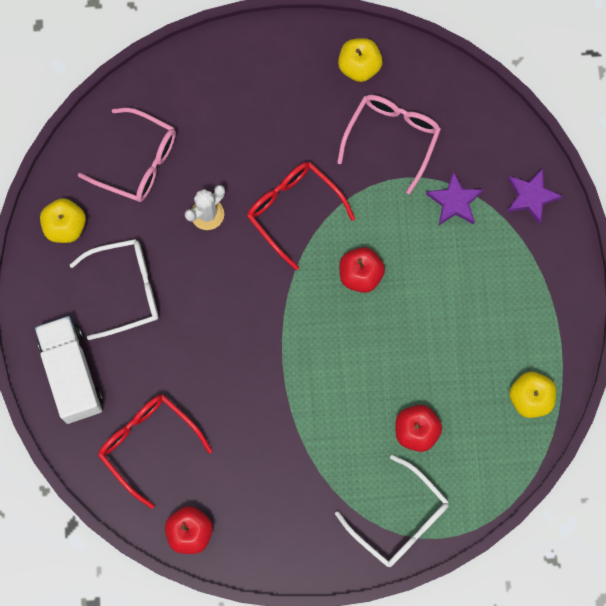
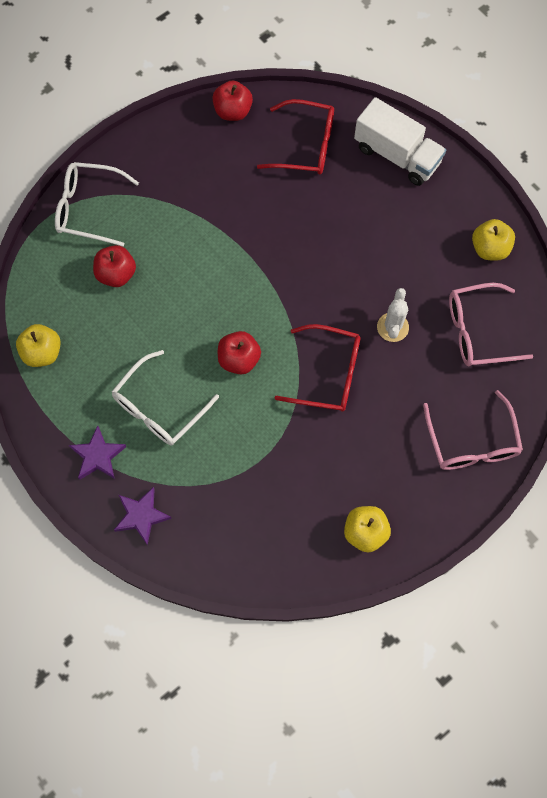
camera: 145 degrees right, 5 degrees down
white glasses [70,239,159,340] -> white glasses moved to [112,350,219,446]
pink glasses [337,95,441,194] -> pink glasses moved to [423,390,523,470]
purple star [426,171,483,225] -> purple star moved to [69,425,126,480]

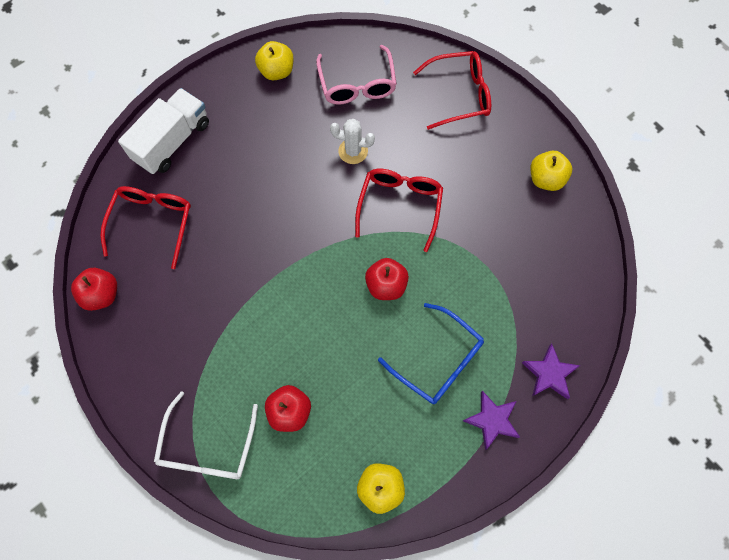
camera: 90 degrees left, 0 degrees up
white glasses [112,350,219,446] -> blue glasses [378,303,484,404]
pink glasses [423,390,523,470] -> red glasses [413,51,491,130]

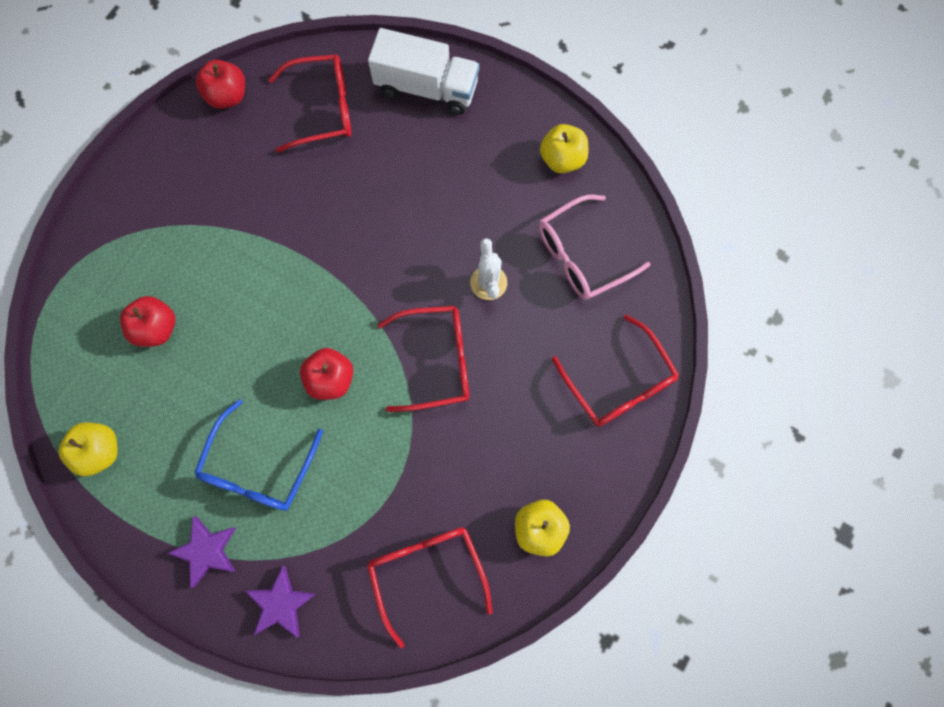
camera: 70 degrees right, 5 degrees up
white glasses [154,391,258,479] -> none
none -> red glasses [367,527,492,648]

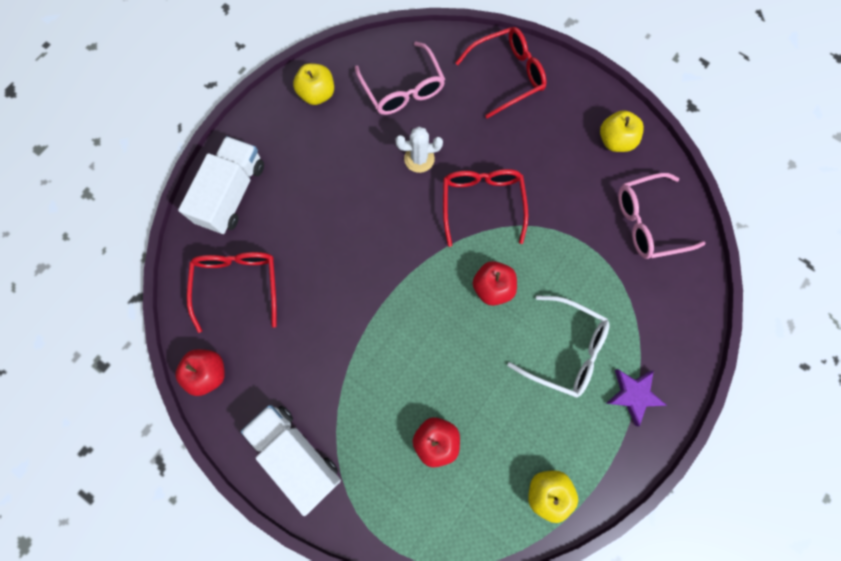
camera: 85 degrees left, 0 degrees up
blue glasses [194,399,323,511] -> white glasses [507,295,610,398]
purple star [245,566,317,637] -> none
red glasses [367,527,492,648] -> pink glasses [618,173,706,259]
none -> white truck [241,405,341,516]

